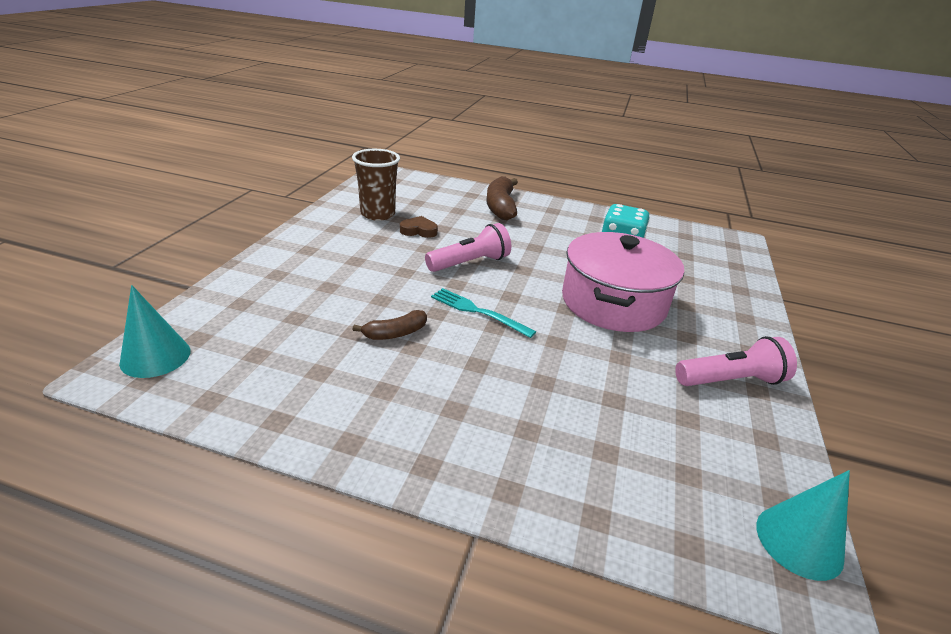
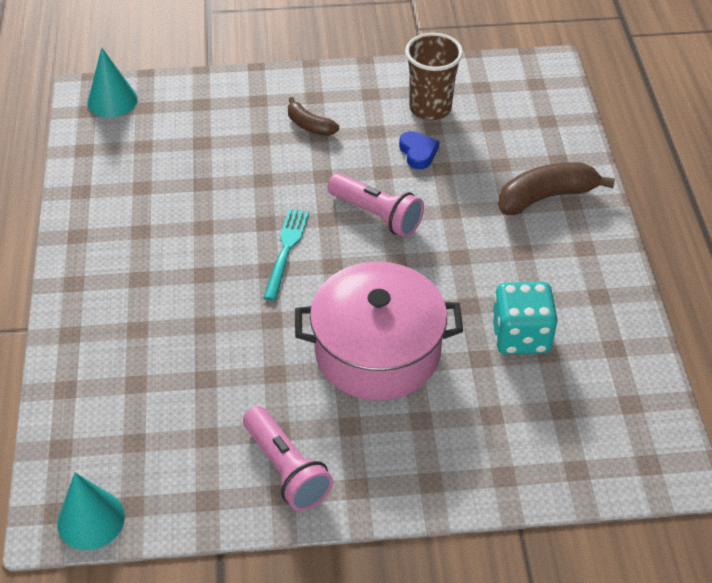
camera: 70 degrees right, 15 degrees up
brown banana [352,310,427,340] -> brown banana moved to [288,97,339,136]
brown heart [400,216,438,238] -> blue heart [399,131,439,169]

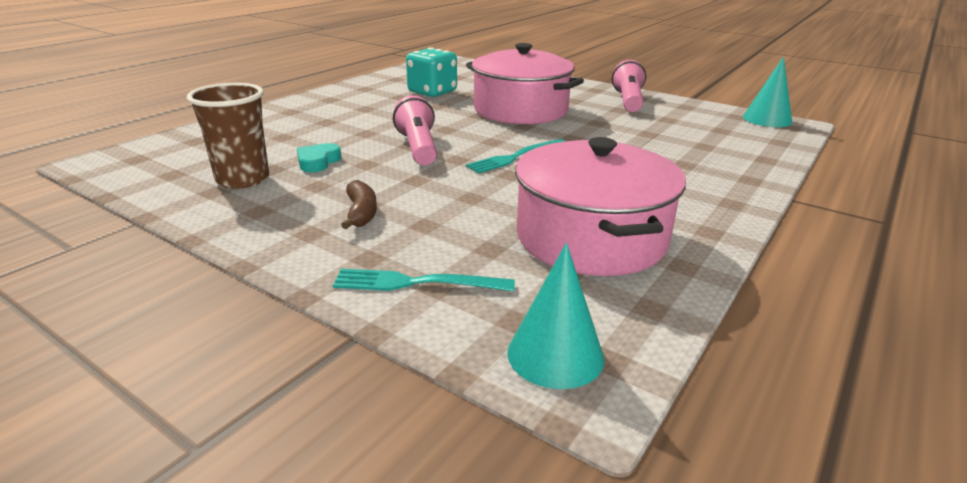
camera: 140 degrees left, 20 degrees down
blue heart [399,131,439,169] -> turquoise heart [297,143,342,172]
brown banana [498,162,615,215] -> none
none -> turquoise fork [333,269,515,291]
none -> pink pot [515,137,686,276]

